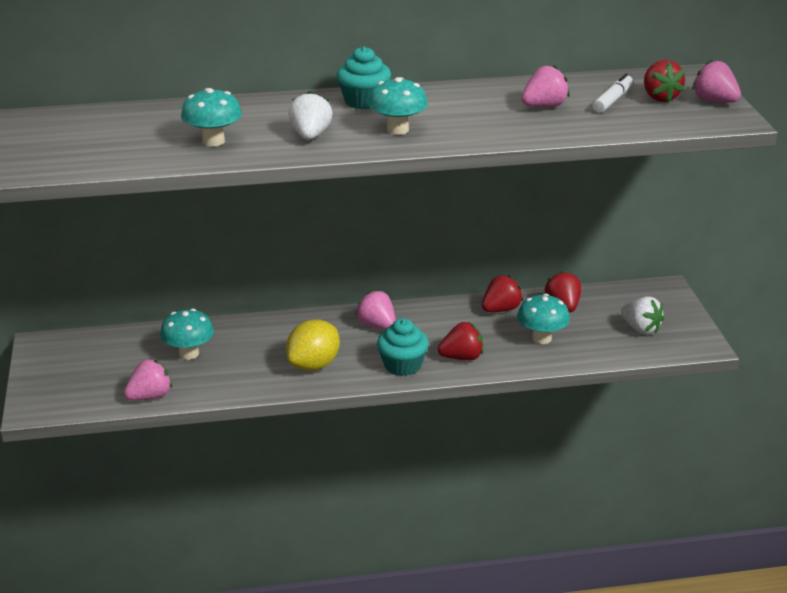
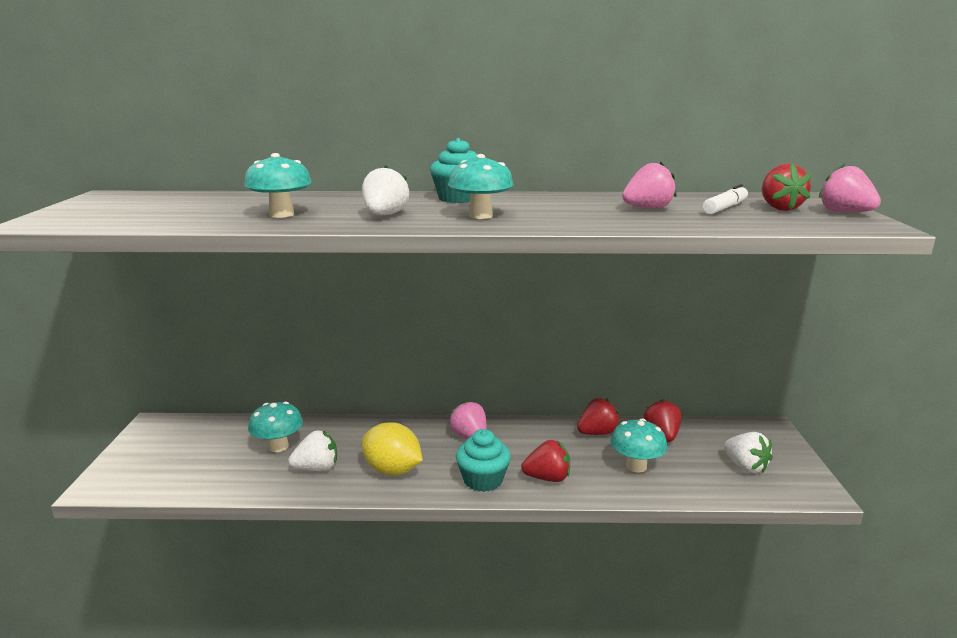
camera: 10 degrees right, 10 degrees down
pink strawberry [124,359,172,400] -> none
yellow lemon [286,319,340,371] -> yellow lemon turned 75 degrees clockwise [362,422,423,476]
none -> white strawberry [288,430,337,471]

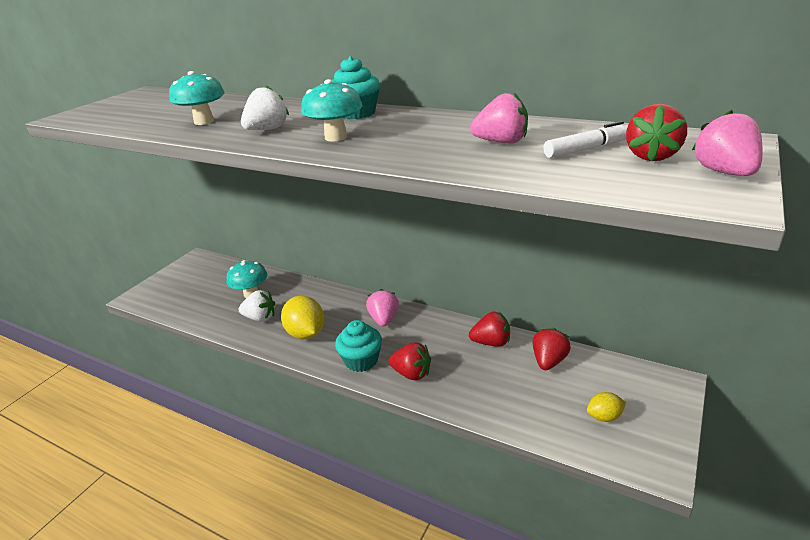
camera: 30 degrees right, 10 degrees up
turquoise mushroom [611,418,667,473] -> none
white strawberry [724,432,773,473] -> yellow lemon [587,392,626,422]

